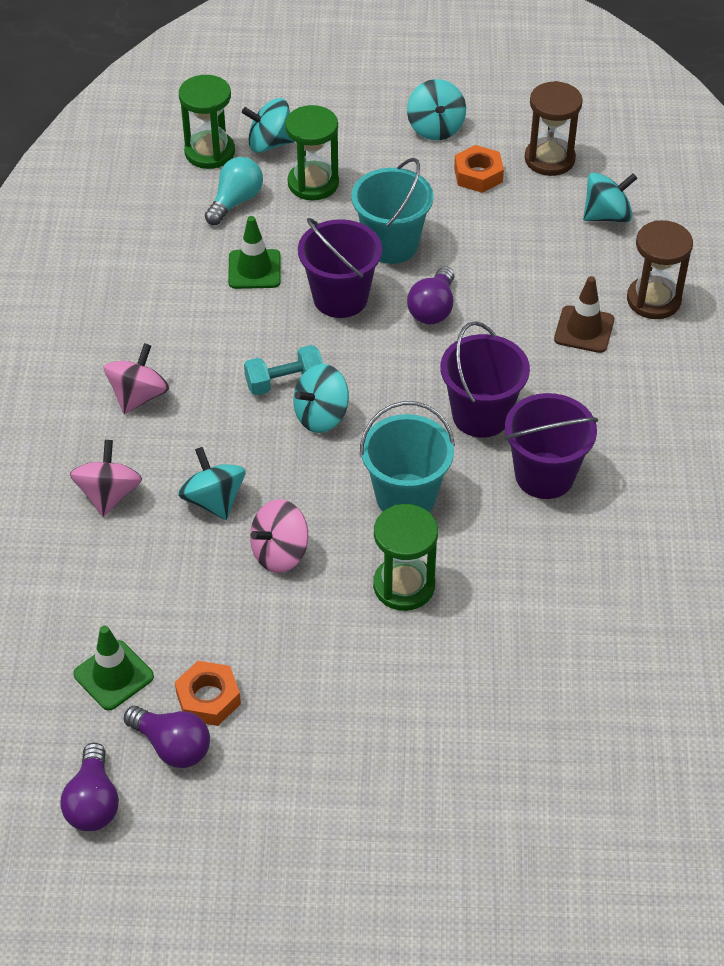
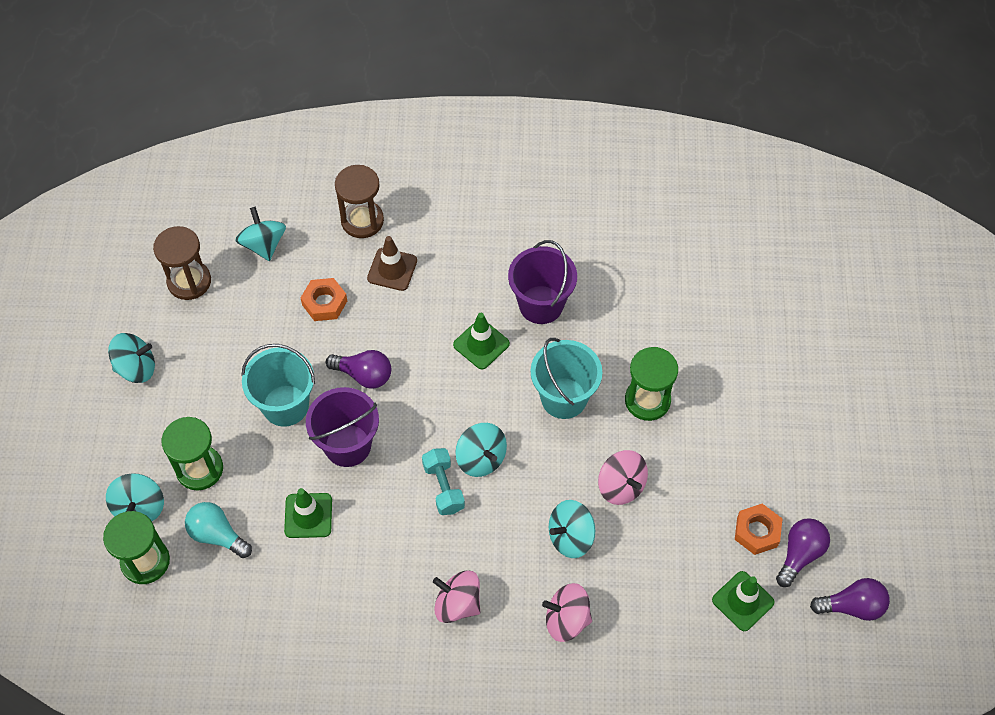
camera: 90 degrees left, 10 degrees up
purple bucket [440,321,530,438] -> green traffic cone [453,313,510,369]
orange nut [454,145,504,193] -> orange nut moved to [301,278,347,321]

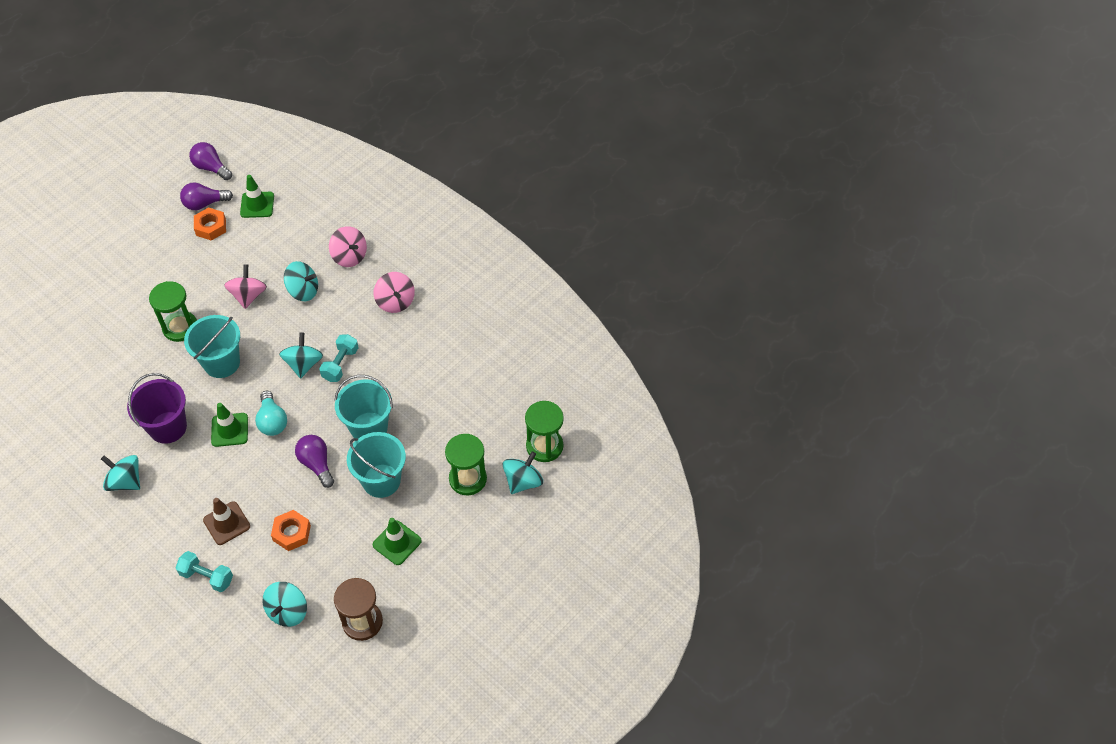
camera: 140 degrees left, 5 degrees down
turquoise spinning top [108,333,155,383] -> turquoise spinning top moved to [101,455,140,491]
turquoise light bulb [185,502,252,558] -> turquoise light bulb moved to [255,391,287,436]
green traffic cone [284,488,332,538] -> green traffic cone moved to [373,518,422,565]
purple bucket [306,387,379,467] -> turquoise bucket [335,375,393,438]
brown hourglass [335,165,384,238] -> turquoise dumbbell [175,551,233,592]

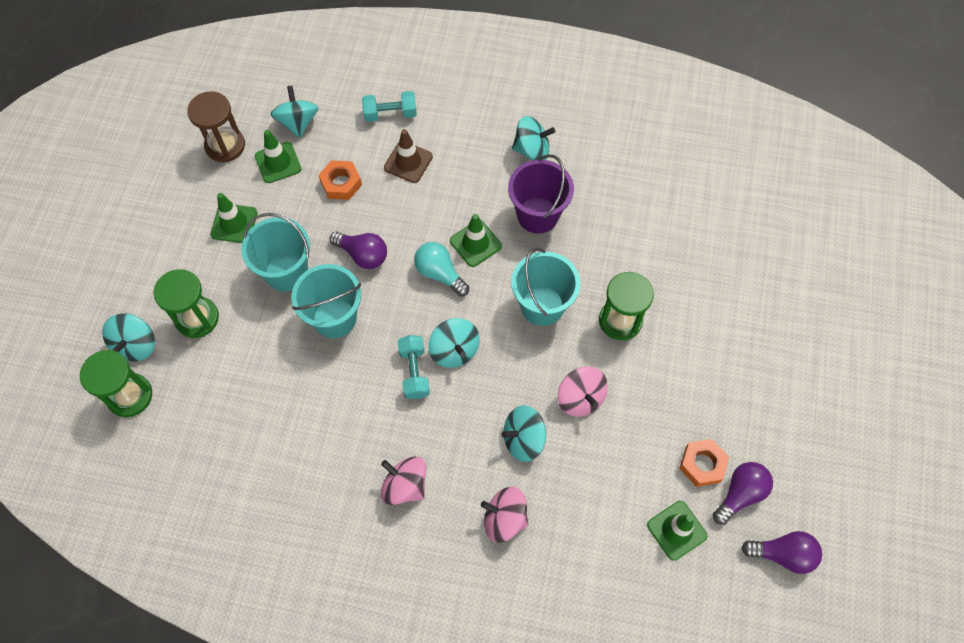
camera: 150 degrees right, 10 degrees up
none -> green traffic cone [255,130,301,183]

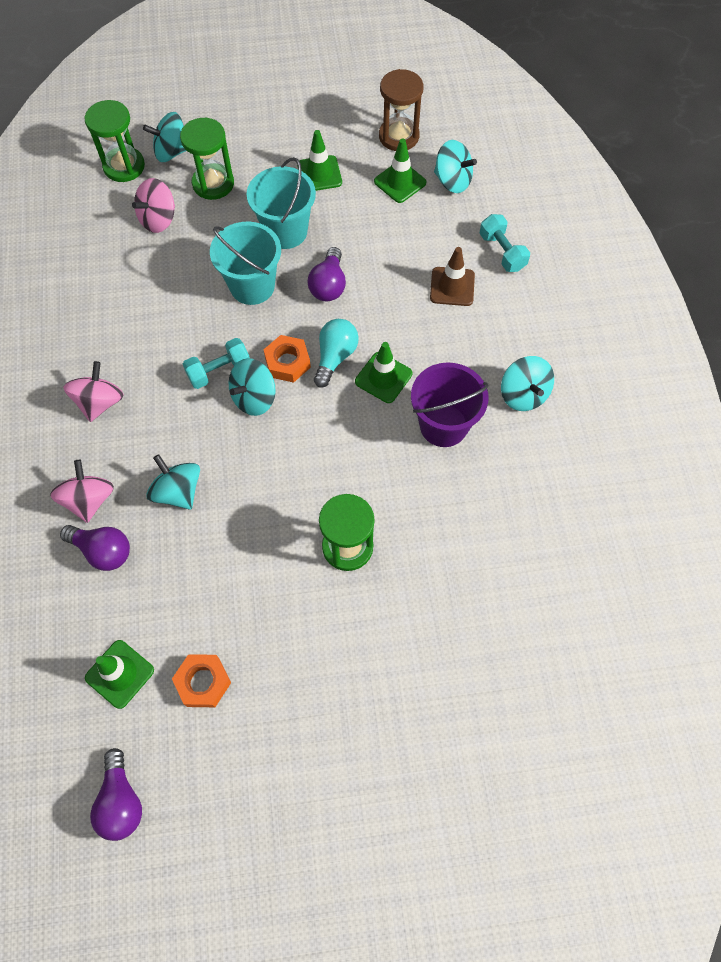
camera: 70 degrees right, 0 degrees up
turquoise spinning top [271,85,319,138] -> turquoise spinning top turned 60 degrees clockwise [434,140,477,193]
orange nut [319,160,362,200] -> orange nut moved to [263,335,311,383]
turquoise bucket [511,248,581,326] -> none
pink spinning top [558,367,608,417] -> pink spinning top moved to [132,178,175,233]
purple light bulb [713,462,773,525] -> purple light bulb moved to [60,525,130,571]

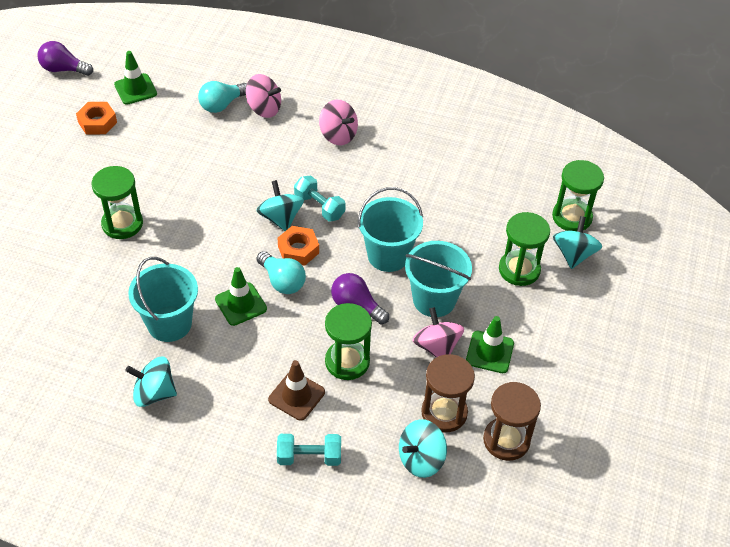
camera: 115 degrees right, 15 degrees down
purple light bulb [60,525,130,571] -> turquoise light bulb [198,81,247,113]
pink spinning top [132,178,175,233] -> pink spinning top moved to [412,307,464,358]
turquoise spinning top [146,454,200,510] -> none
turquoise dumbbell [183,338,250,389] -> turquoise dumbbell turned 45 degrees counterclockwise [294,176,345,221]
green traffic cone [374,138,426,203] -> brown hourglass [421,354,475,432]
purple bucket [411,363,489,447] -> turquoise bucket [128,257,198,342]
none -> green hourglass [325,303,372,380]

